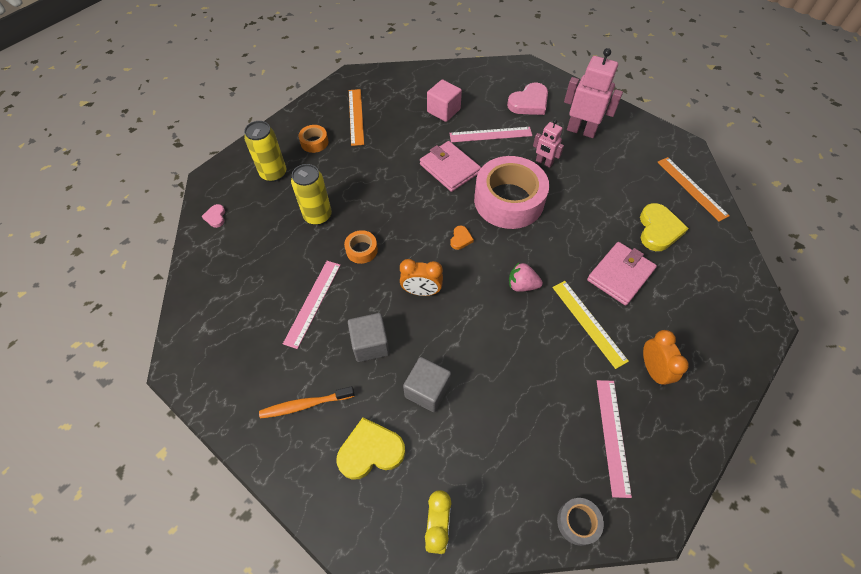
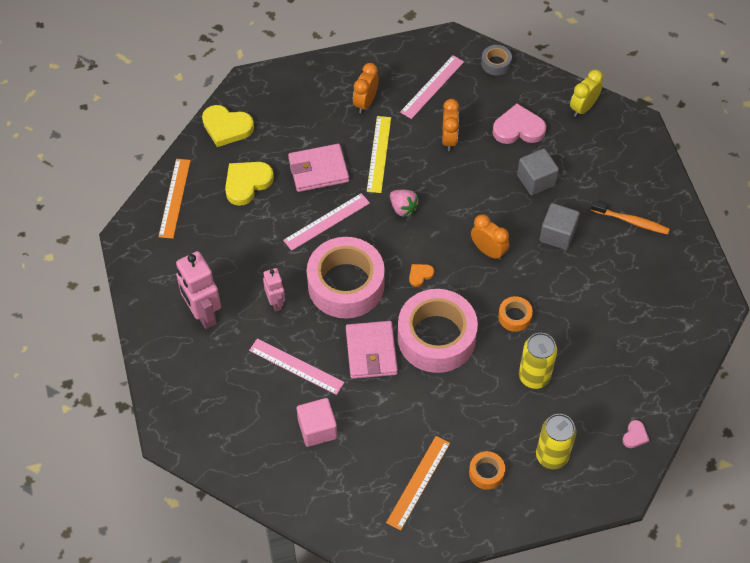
camera: 145 degrees left, 0 degrees up
pink ruler [283,261,341,349] -> pink ruler moved to [283,193,370,251]
yellow heart [337,417,405,480] -> yellow heart moved to [202,105,254,147]
pink heart [507,83,548,115] -> pink heart moved to [493,104,546,144]
none -> pink tape [398,289,478,373]
none -> orange clock [442,99,459,151]

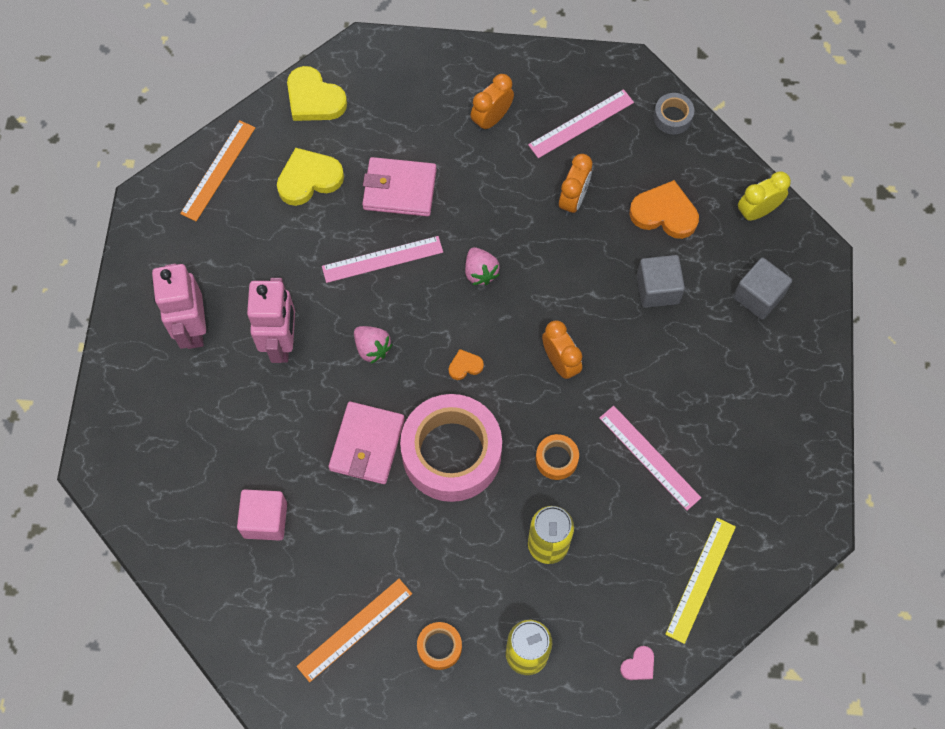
camera: 20 degrees right, 10 degrees up
pink ruler [249,338,344,395] -> pink ruler moved to [599,406,701,510]
pink robot [263,268,285,311] -> pink robot [247,278,295,363], size x1.76
pink tape [307,237,385,319] -> pink strawberry [354,326,393,364]
yellow ruler [367,116,391,193] -> yellow ruler moved to [665,518,736,644]
pink heart [493,104,546,144] -> orange heart [629,180,699,239]
grey cube [540,203,580,250] -> grey cube moved to [733,258,792,320]
orange toothbrush [591,201,670,235] -> none

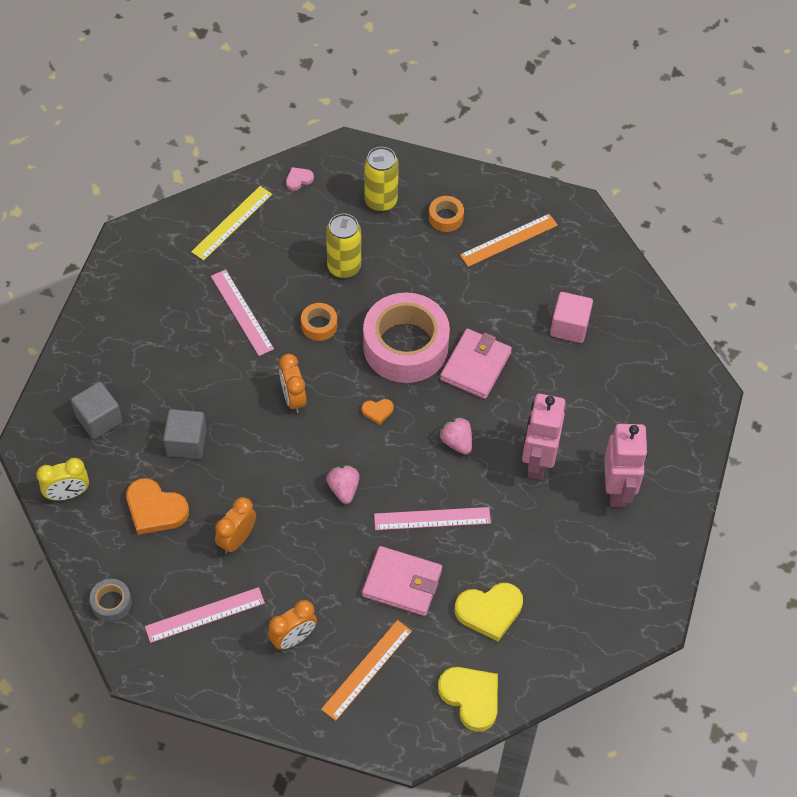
camera: 170 degrees left, 10 degrees down
orange ruler [180,121,255,221] -> orange ruler moved to [321,620,412,721]

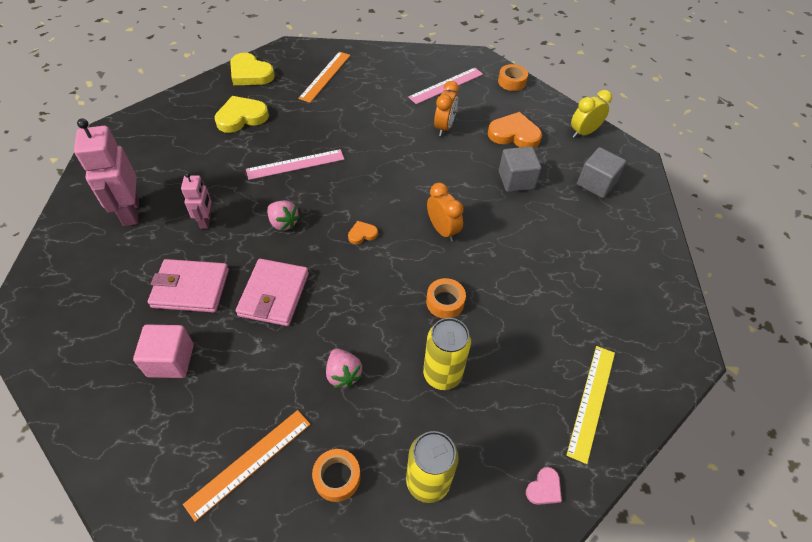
camera: 165 degrees right, 5 degrees down
grey tape [90,579,132,622] -> orange tape [498,64,528,91]
pink ruler [211,269,274,356] -> none
orange clock [268,600,317,650] -> none
pink strawberry [326,465,360,504] -> pink strawberry moved to [326,348,363,388]
pink wallet [362,546,442,616] -> pink wallet moved to [148,259,229,313]
pink tape [363,293,450,383] -> none
pink robot [522,394,565,480] -> pink robot [181,172,211,229], size x0.57

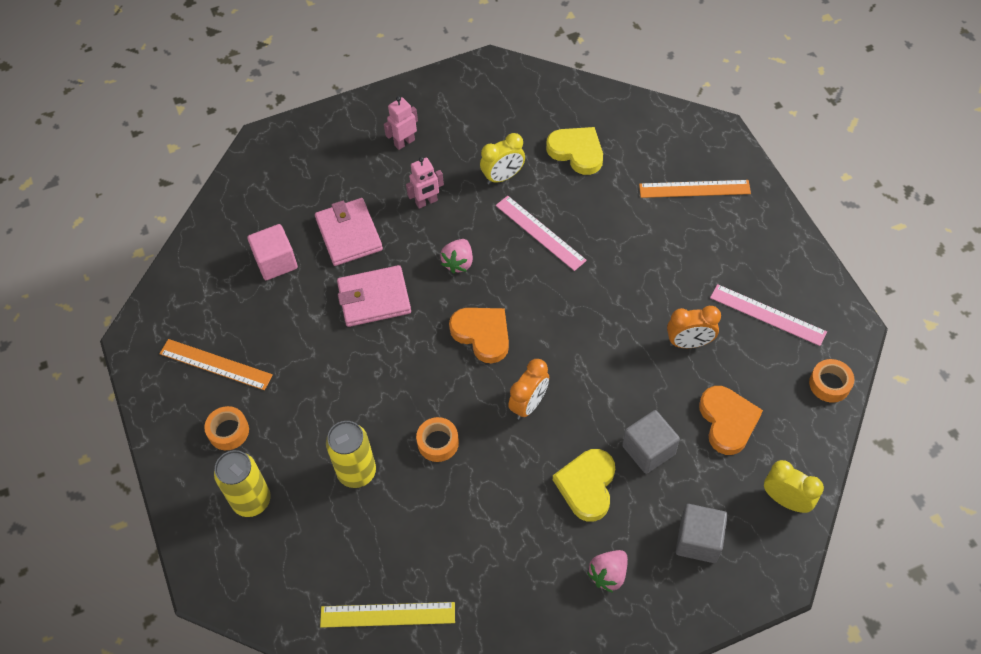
camera: 70 degrees right, 5 degrees up
pink robot [74,118,139,226] -> pink robot [384,96,418,150], size x0.57
yellow heart [230,53,275,85] -> yellow heart moved to [553,449,615,522]
pink strawberry [326,348,363,388] -> pink strawberry moved to [587,550,628,593]
orange heart [348,221,378,244] -> orange heart [449,308,509,363], size x2.00
pink heart [526,467,562,505] -> none
none -> yellow clock [480,133,525,185]

